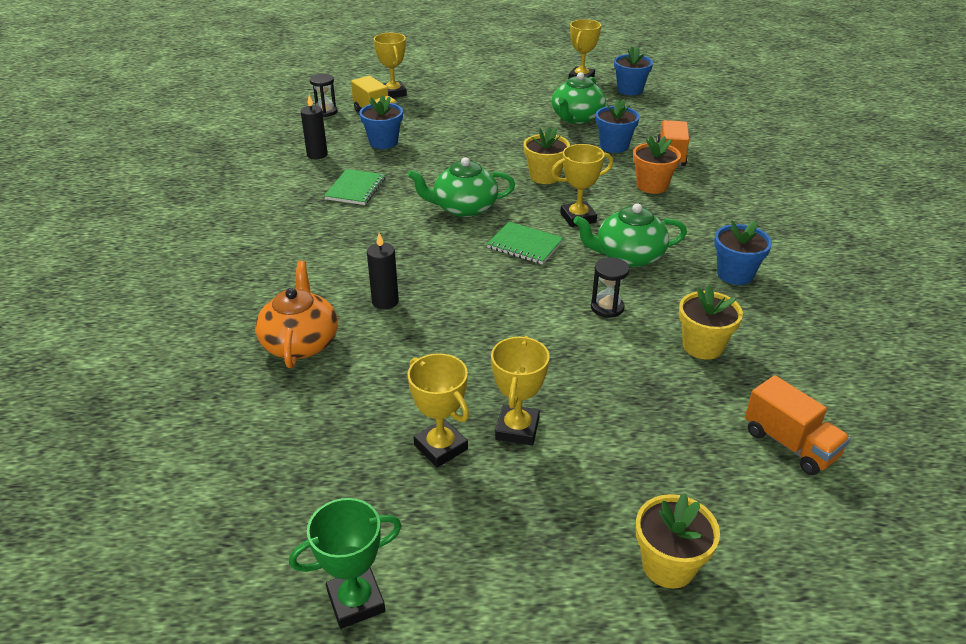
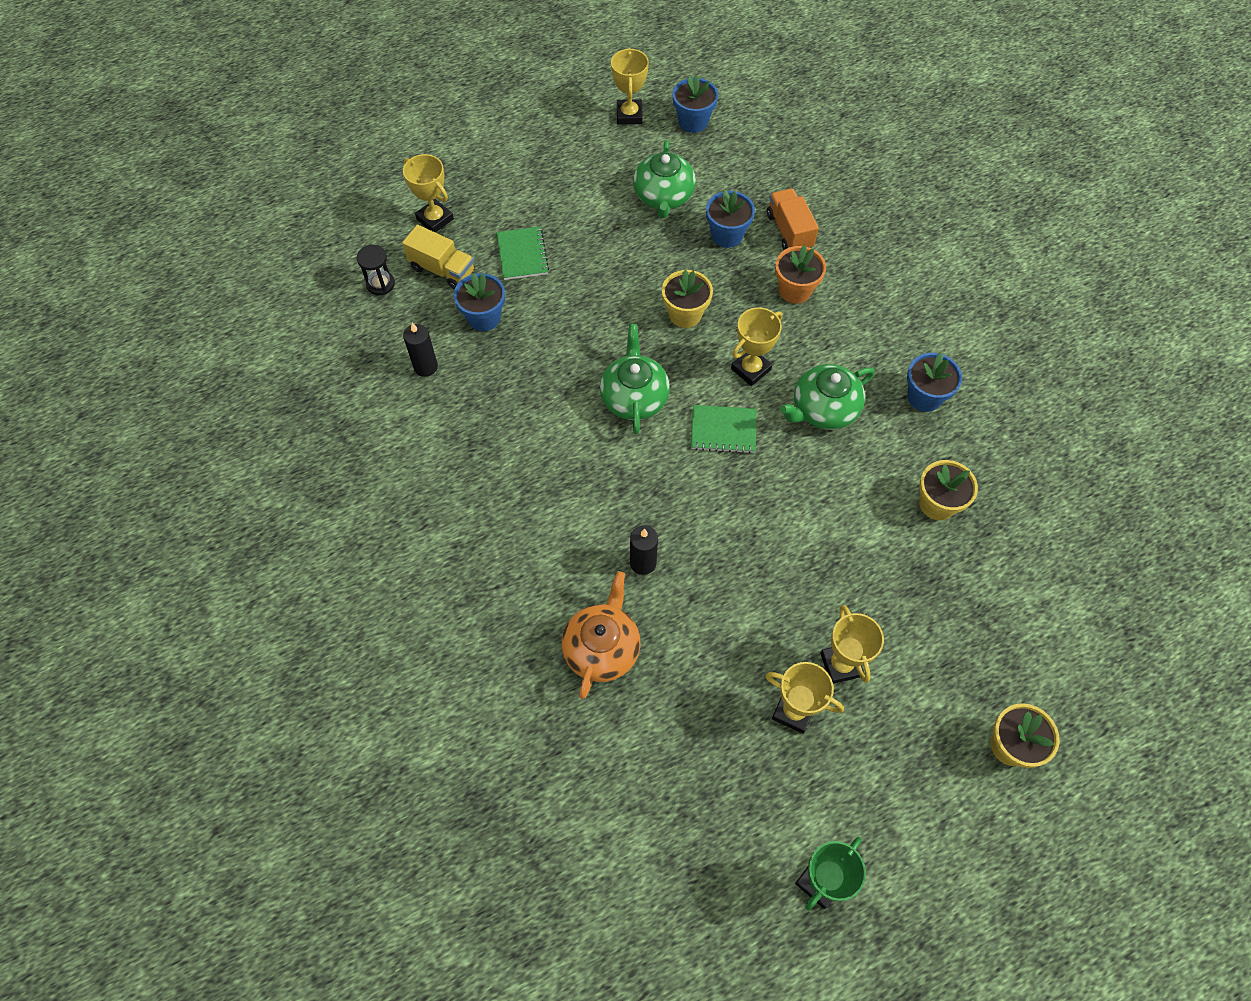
camera: 25 degrees left, 25 degrees up
orange teapot [255,261,338,368] -> orange teapot turned 45 degrees clockwise [562,571,641,699]
green notebook [324,169,385,205] -> green notebook moved to [497,227,549,280]
green teapot [408,157,515,217] -> green teapot turned 120 degrees clockwise [600,324,670,434]
black hourglass [591,257,630,318] -> none
orange truck [745,375,851,475] -> none

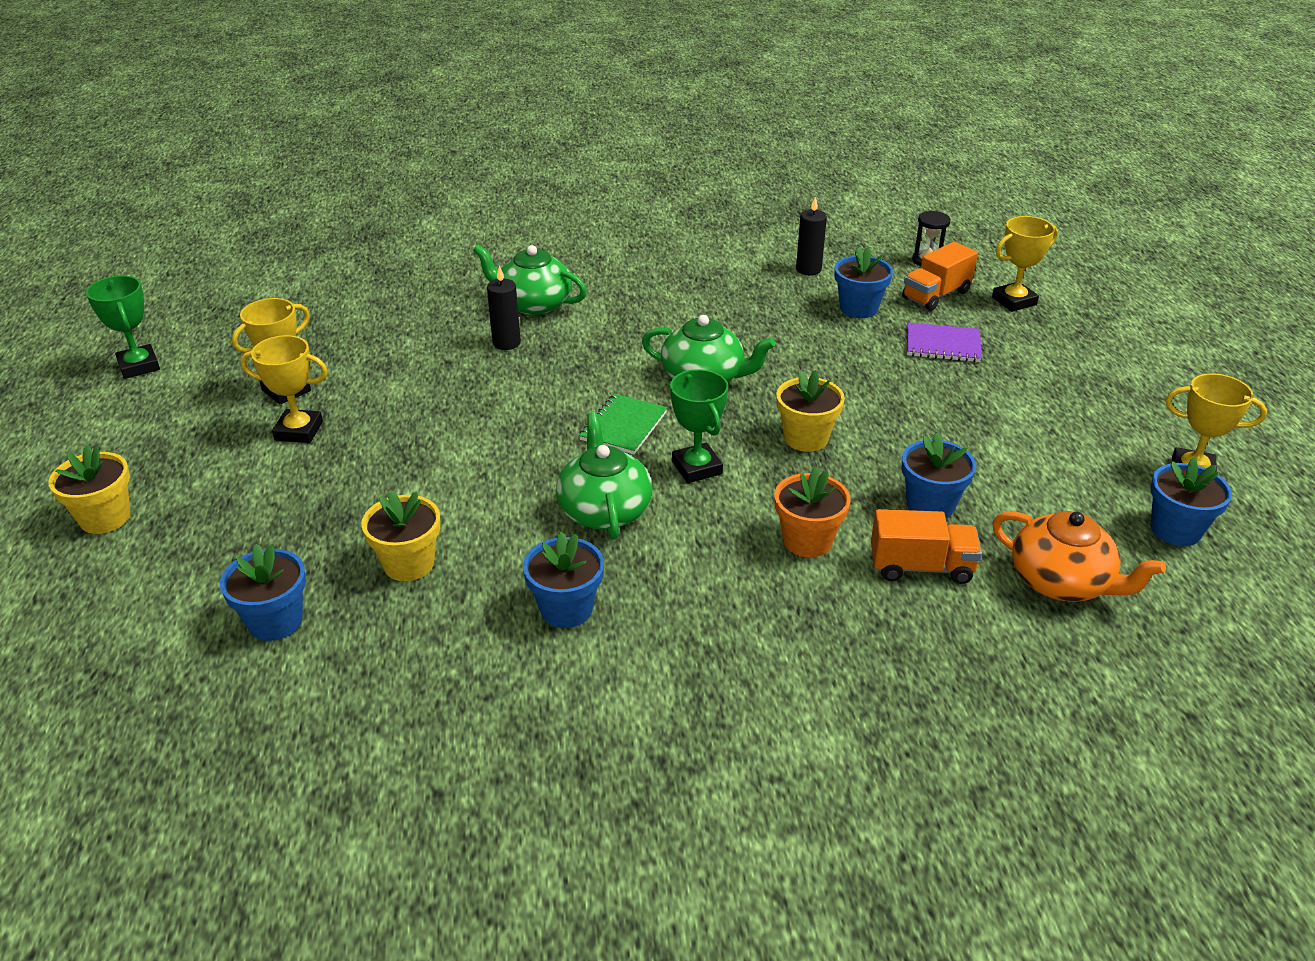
camera: 110 degrees right, 25 degrees down
yellow truck [402,225,474,289] -> orange truck [902,242,978,311]
green notebook [497,227,549,280] -> purple notebook [907,322,982,362]
orange teapot [562,571,641,699] -> orange teapot moved to [992,511,1166,602]
green teapot [633,140,696,218] -> green teapot moved to [473,245,587,315]
yellow trophy [731,307,783,386] -> green trophy [670,369,728,483]
none -> blue flower pot [220,544,306,641]

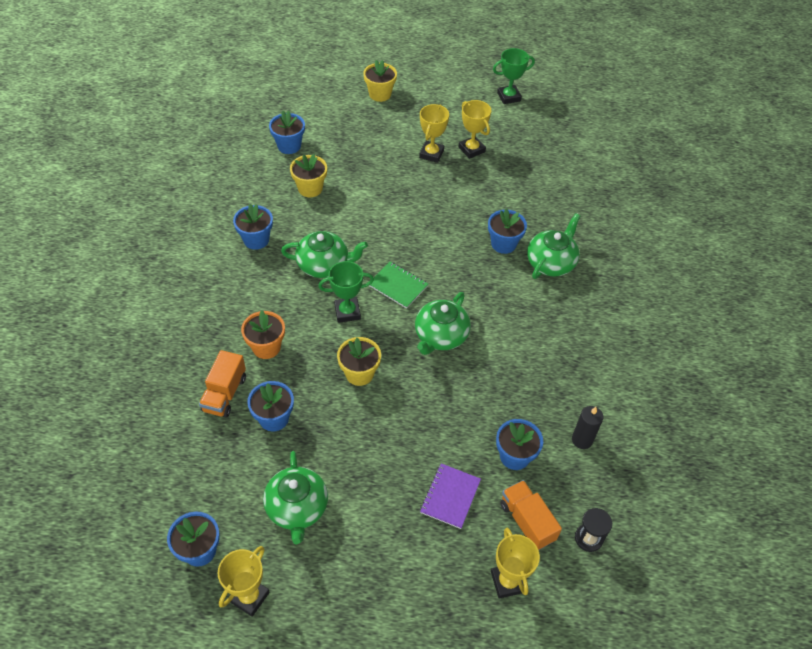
camera: 100 degrees right, 15 degrees up
black candle [487,266,521,350] -> blue flower pot [488,209,527,254]
orange teapot [992,511,1166,602] -> none
none -> green teapot [263,451,328,544]

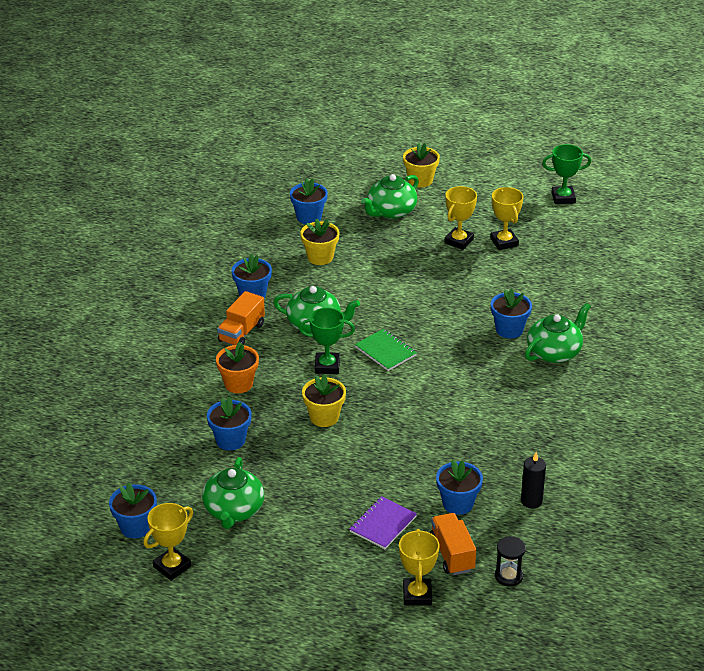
camera: 15 degrees right, 15 degrees down
orange truck [199,350,246,417] -> orange truck moved to [217,291,265,345]
green teapot [415,292,471,355] -> green teapot moved to [361,174,419,219]

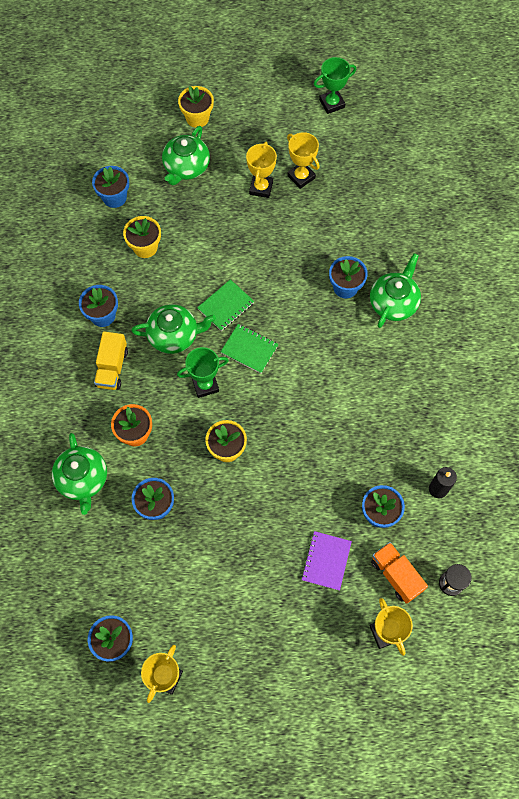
camera: 20 degrees left, 30 degrees up
green teapot [202,457,264,529] -> green teapot moved to [52,433,107,515]
orange truck [217,291,265,345] -> yellow truck [94,331,128,390]
none -> green notebook [197,279,254,331]

